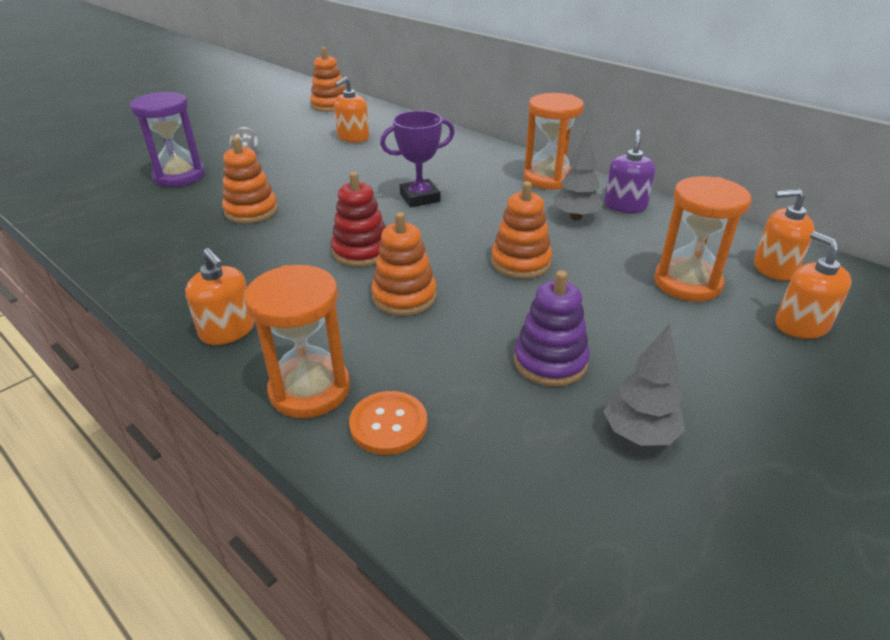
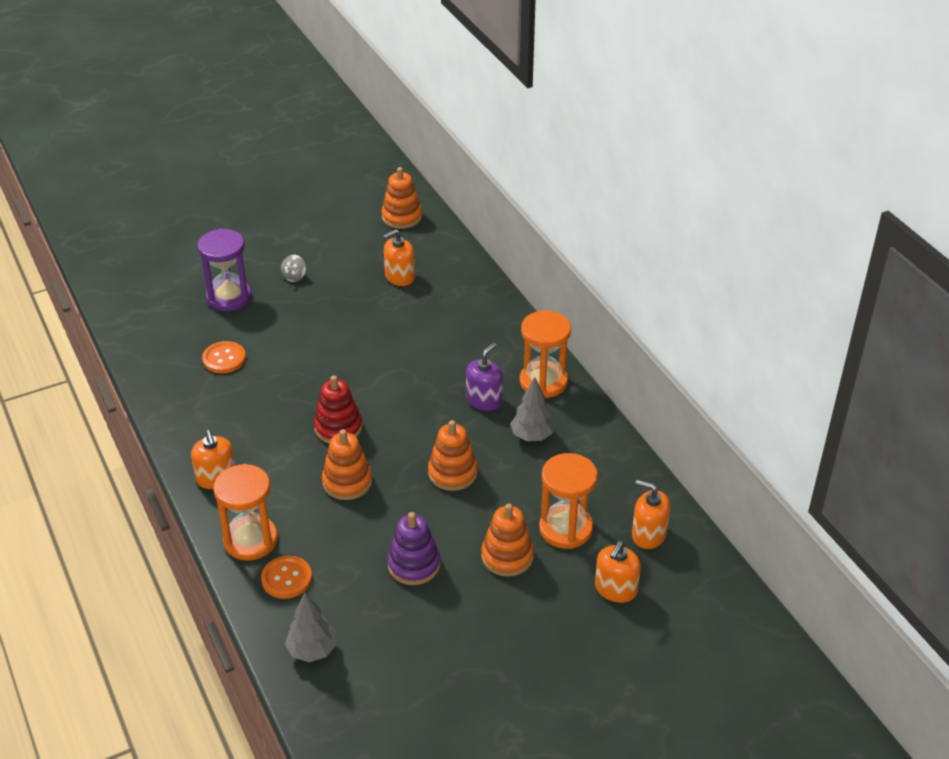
camera: 20 degrees right, 5 degrees up
orange stacking toy [222,137,278,224] -> orange stacking toy moved to [481,503,534,577]
purple trophy [380,111,455,207] -> none
purple soap dispenser [604,130,655,213] -> purple soap dispenser moved to [466,343,503,411]
grey tree [604,323,685,446] -> grey tree moved to [285,592,337,662]
orange soap dispenser [775,231,852,339] -> orange soap dispenser turned 150 degrees counterclockwise [595,541,641,603]
none -> orange button [202,341,246,374]

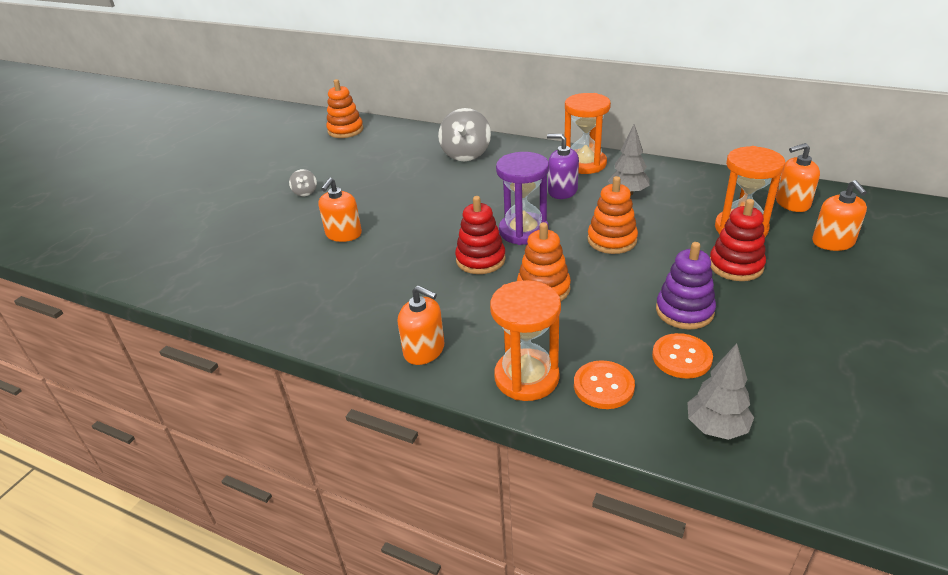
camera: 35 degrees left, 5 degrees down
purple hourglass [197,229,252,311] -> purple hourglass moved to [496,152,549,245]
orange button [202,341,246,374] -> orange button moved to [652,333,713,379]
orange soap dispenser [383,229,415,286] -> orange soap dispenser moved to [318,178,362,242]
purple soap dispenser [466,343,503,411] -> purple soap dispenser turned 60 degrees counterclockwise [547,134,579,199]
orange stacking toy [481,503,534,577] -> red stacking toy [710,199,766,281]
none -> grey spinning top [438,108,491,161]

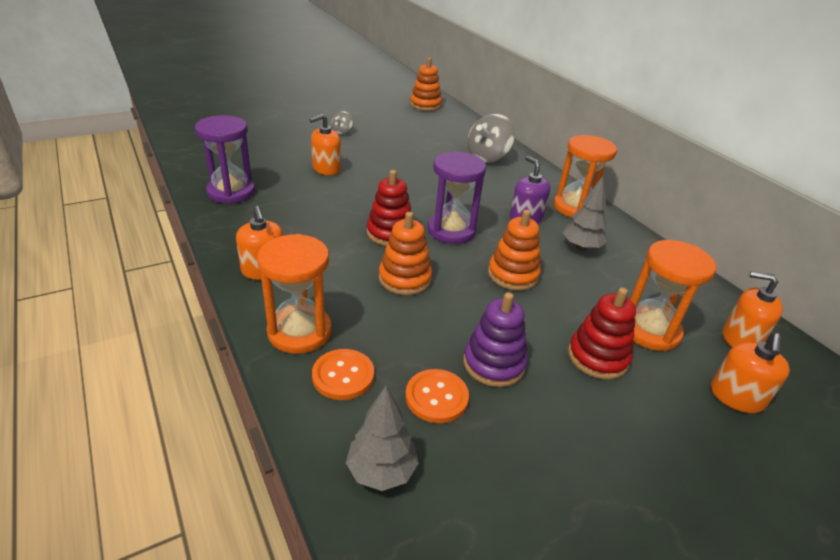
camera: 30 degrees right, 0 degrees up
none -> purple hourglass [195,115,255,204]

